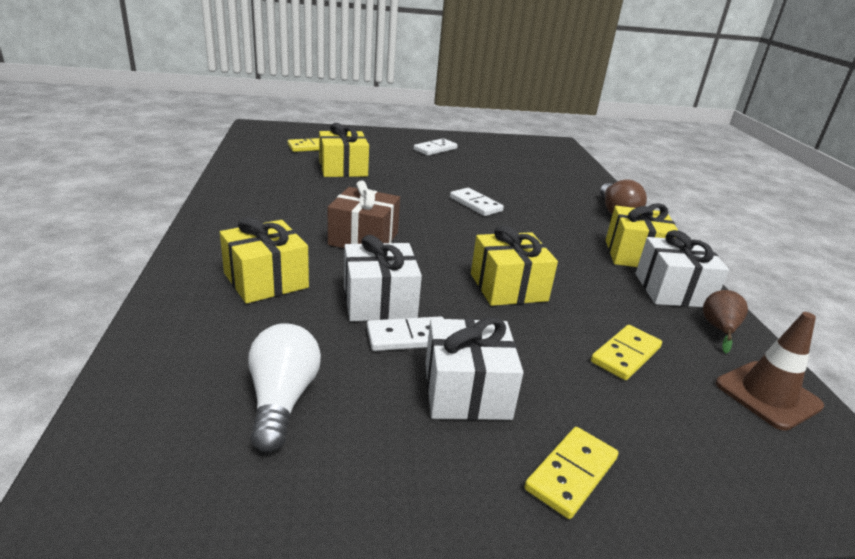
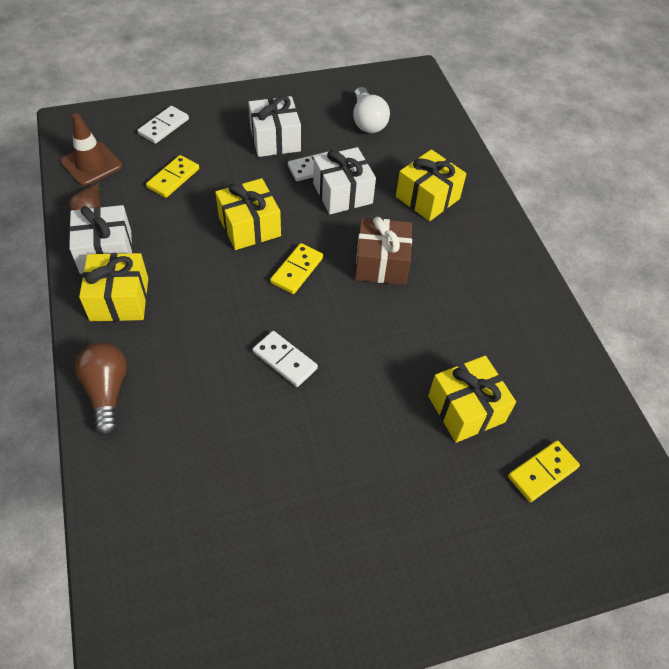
camera: 170 degrees right, 25 degrees up
white domino [414,138,457,156] -> white domino moved to [137,106,189,144]
yellow domino [524,427,618,519] -> yellow domino moved to [270,243,323,294]

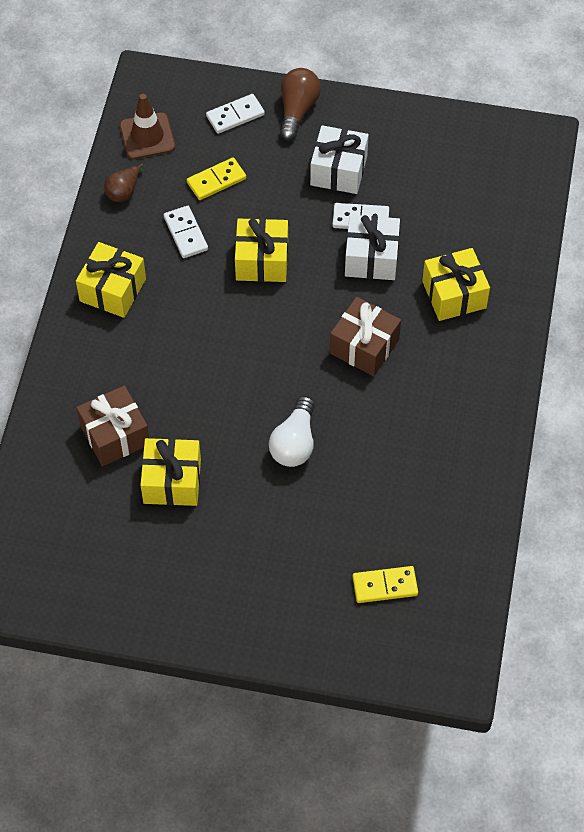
camera: 30 degrees right, 5 degrees up
white gift [69,205,133,274] -> none
brown light bulb [75,343,127,436] -> brown light bulb moved to [280,68,321,140]
white domino [253,331,318,387] -> white domino moved to [164,206,208,258]
yellow domino [270,243,323,294] -> none
white light bulb [353,87,390,133] -> white light bulb moved to [269,396,315,467]
yellow gift [428,356,516,443] -> yellow gift moved to [140,438,201,506]
none -> brown gift [76,385,149,466]

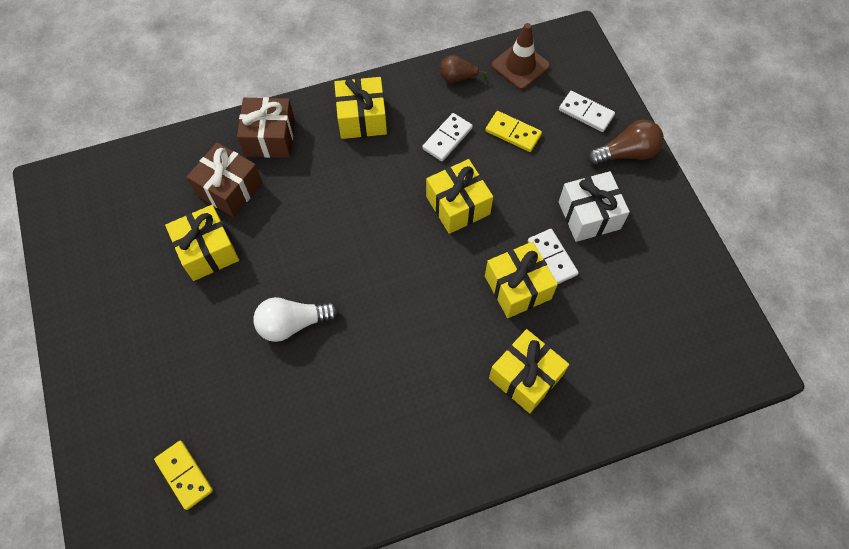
camera: 60 degrees right, 5 degrees up
brown gift [330,297,401,376] -> brown gift moved to [237,97,295,158]
white gift [345,215,400,280] -> yellow gift [485,241,558,318]

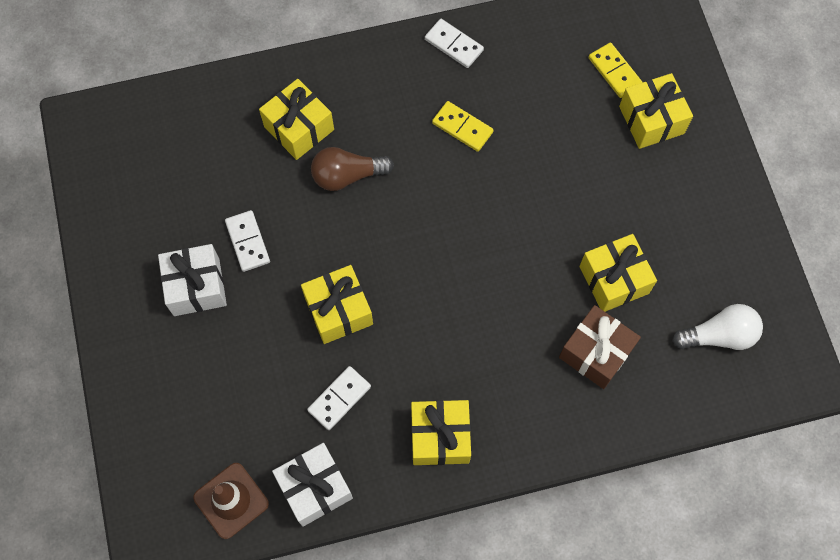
camera: 175 degrees left, 5 degrees up
brown gift [237,97,295,158] -> none
white light bulb [253,297,339,342] -> white light bulb moved to [672,304,763,350]
brown pear [440,55,487,83] -> white gift [272,443,353,527]
yellow domino [485,111,542,152] -> yellow domino moved to [432,101,494,152]
yellow gift [485,241,558,318] -> yellow gift moved to [619,73,693,149]
white domino [559,91,615,132] -> white domino moved to [425,19,484,68]
brown light bulb [588,120,664,165] -> brown light bulb moved to [311,147,394,191]

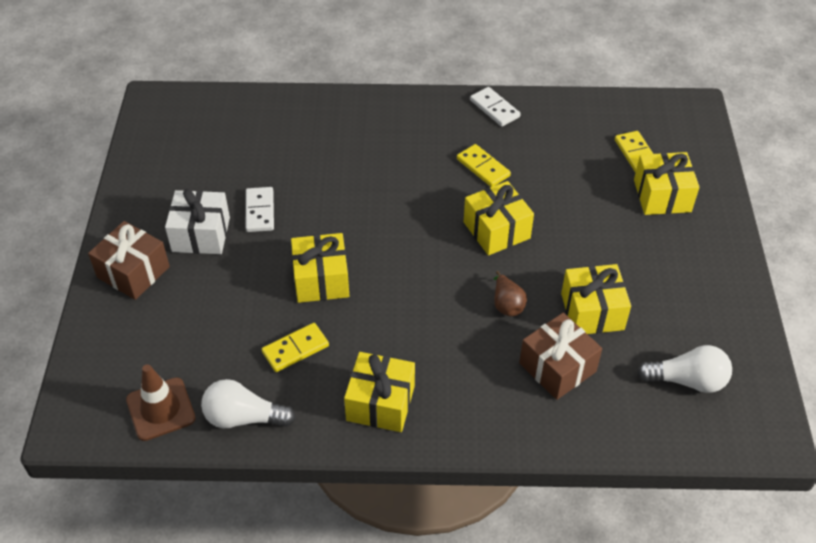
camera: 15 degrees right, 20 degrees down
yellow gift [259,79,334,160] -> yellow gift moved to [464,181,534,255]
white gift [272,443,353,527] -> white light bulb [201,379,295,428]
white domino [307,366,371,430] -> yellow domino [262,323,329,372]
brown light bulb [311,147,394,191] -> none
none -> brown gift [88,221,170,300]
none -> brown pear [494,271,527,316]

